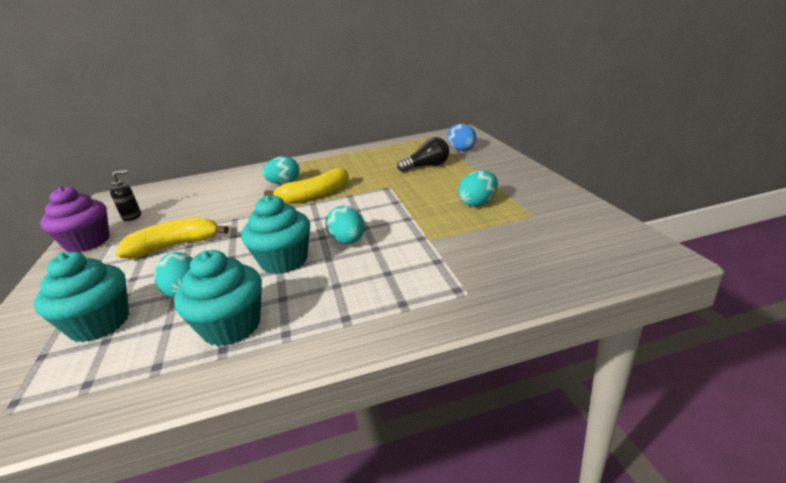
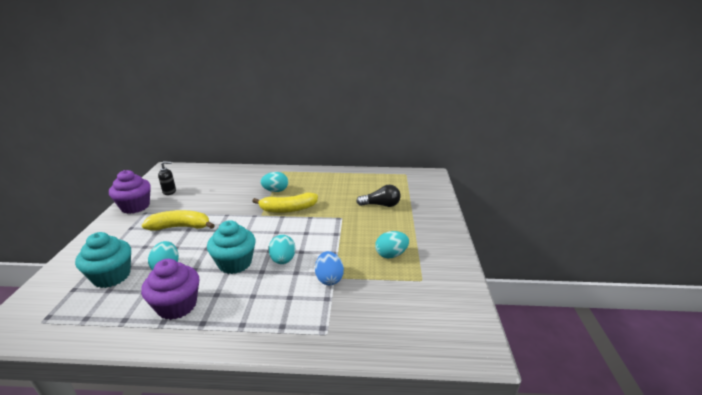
camera: 15 degrees right, 0 degrees up
turquoise cupcake [174,250,262,346] -> purple cupcake [141,259,199,320]
blue egg [448,124,477,151] -> blue egg moved to [315,251,344,285]

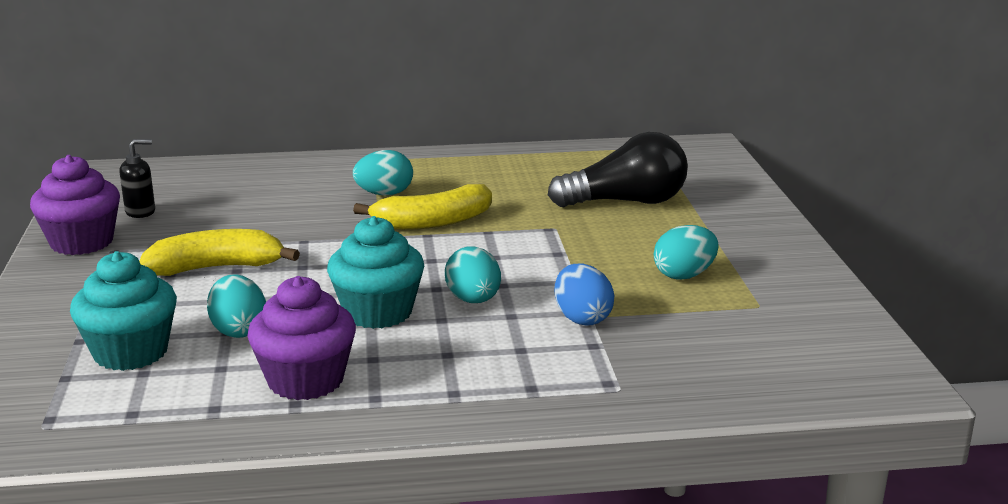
camera: 10 degrees left, 5 degrees down
black light bulb [356,185,401,207] -> black light bulb [548,132,688,207], size x1.50

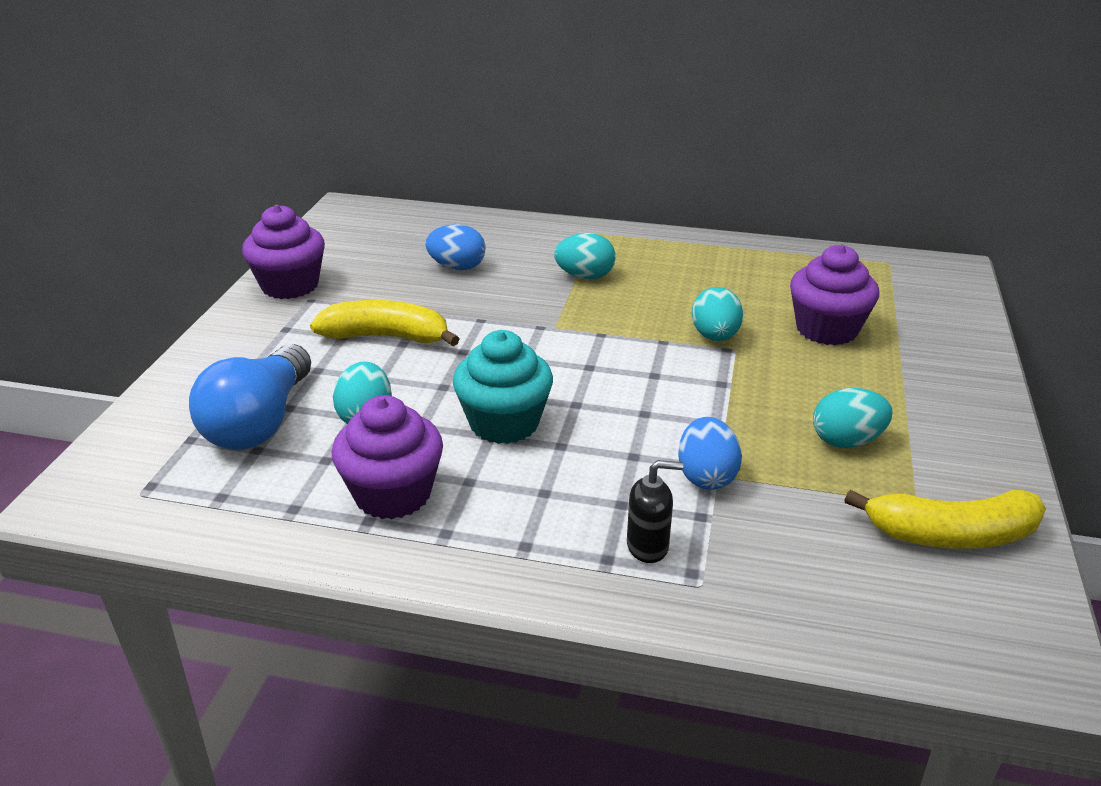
camera: 20 degrees right, 10 degrees up
turquoise cupcake [70,251,177,371] -> blue light bulb [189,344,311,450]
black soap dispenser [119,139,155,218] -> black soap dispenser moved to [627,460,683,563]
yellow banana [353,184,492,230] -> yellow banana moved to [844,490,1046,549]
turquoise egg [445,246,501,303] -> turquoise egg moved to [692,287,743,341]
black light bulb [548,132,688,207] -> purple cupcake [790,245,879,345]
none -> blue egg [425,224,486,270]

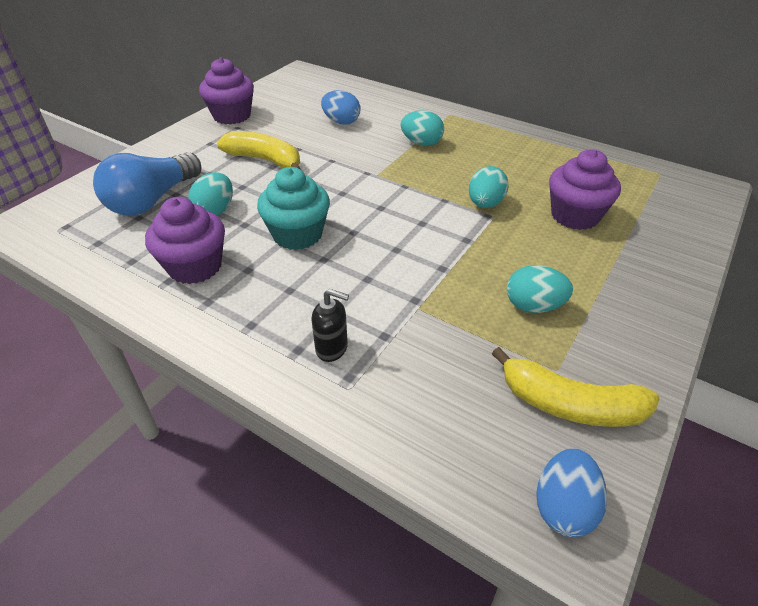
camera: 20 degrees right, 10 degrees up
blue egg [678,417,742,490] -> blue egg moved to [536,449,607,537]

